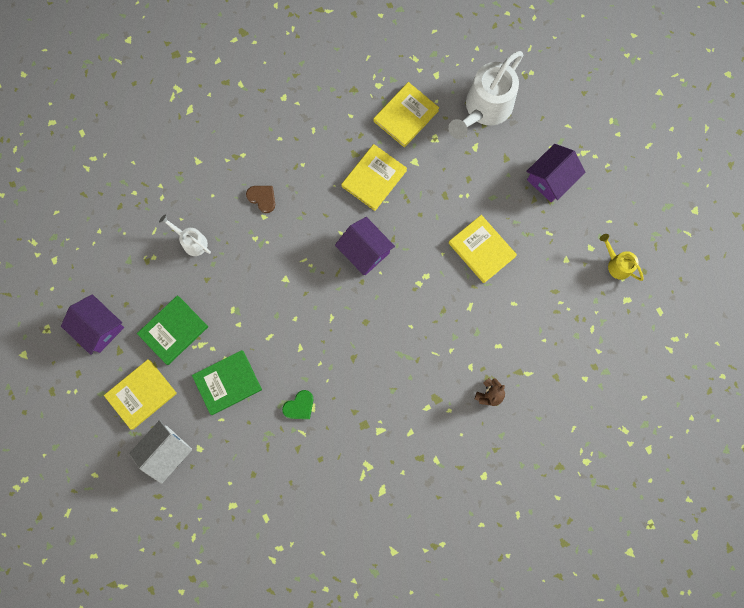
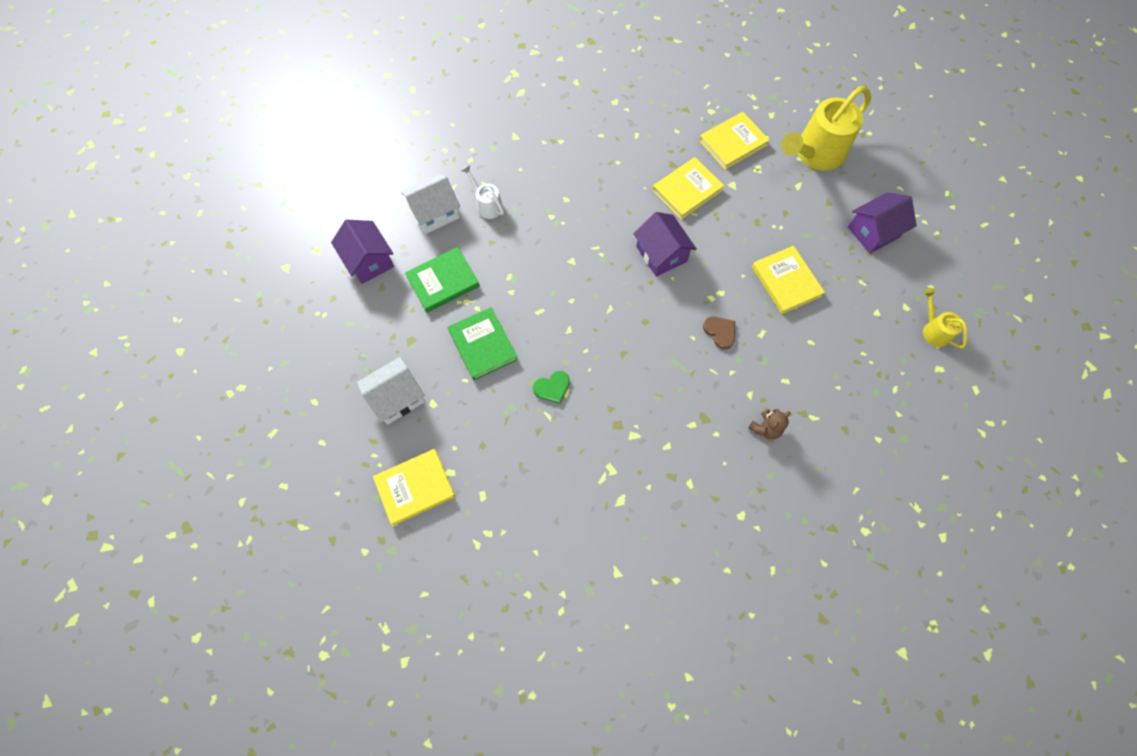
camera: 15 degrees right, 10 degrees down
yellow book [104,359,177,430] -> yellow book moved to [373,449,455,526]
green book [192,350,262,415] -> green book turned 75 degrees clockwise [448,307,518,380]
brown heart [246,186,275,213] -> brown heart moved to [703,317,735,349]
white watering can [448,51,523,139] -> yellow watering can [781,86,871,171]
none -> white house [401,174,460,234]

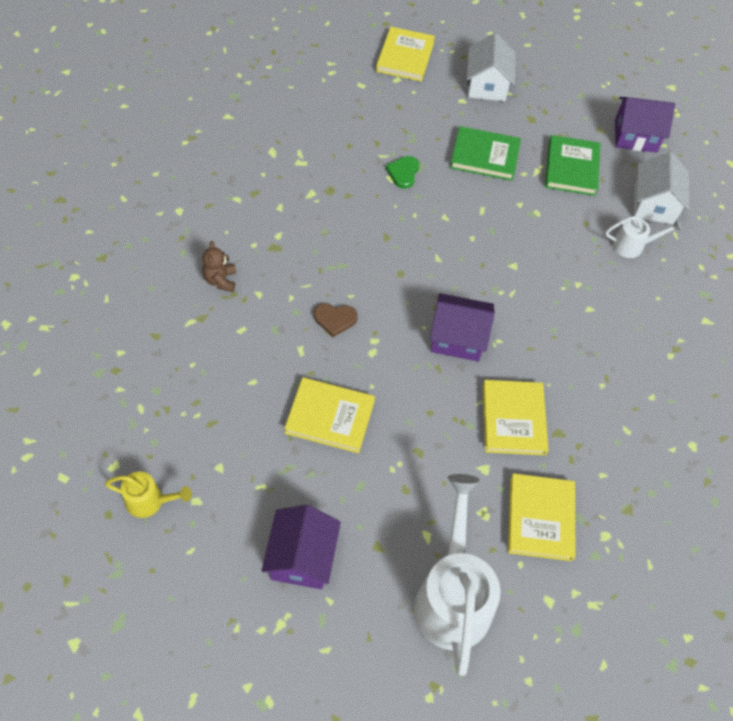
camera: 125 degrees right, 10 degrees down
yellow watering can [781,86,871,171] -> white watering can [414,474,501,676]

